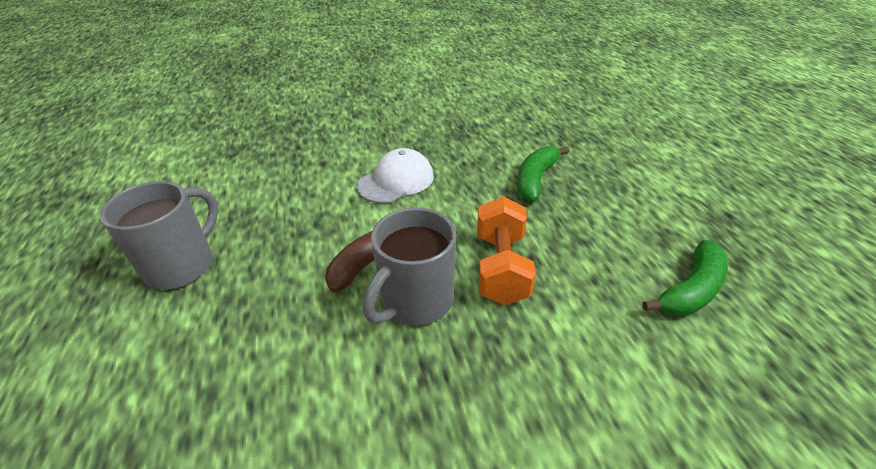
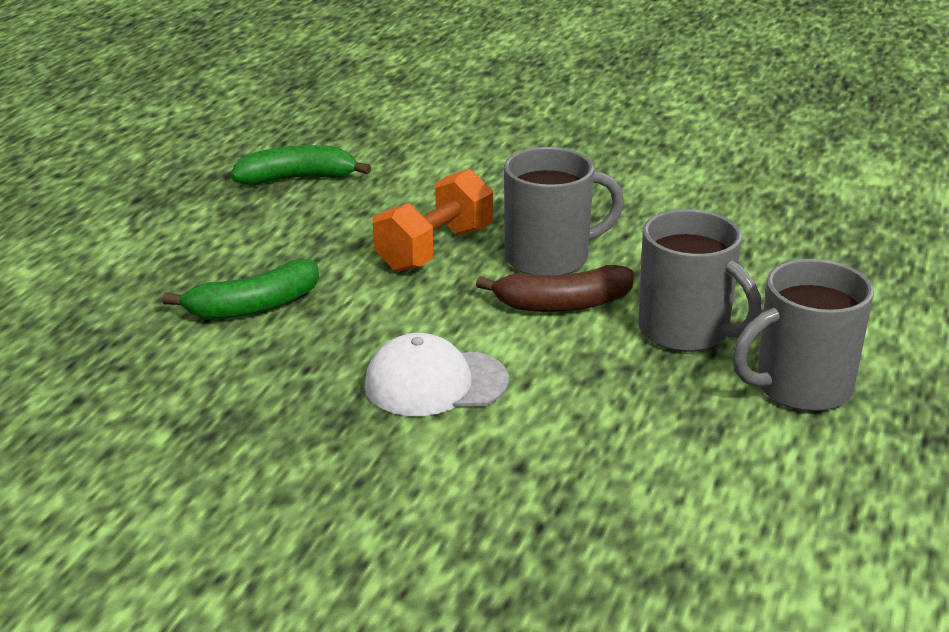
camera: 145 degrees left, 10 degrees down
none -> grey mug [638,209,762,352]

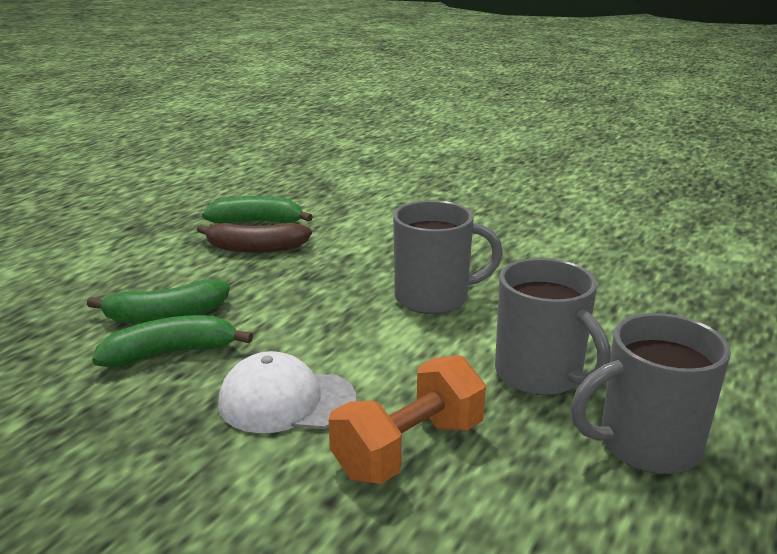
camera: 10 degrees right, 5 degrees down
orange dumbbell [373,169,493,272] -> orange dumbbell moved to [329,355,486,484]
brown banana [476,265,634,312] -> brown banana moved to [197,223,312,253]
none -> green banana [92,315,253,368]

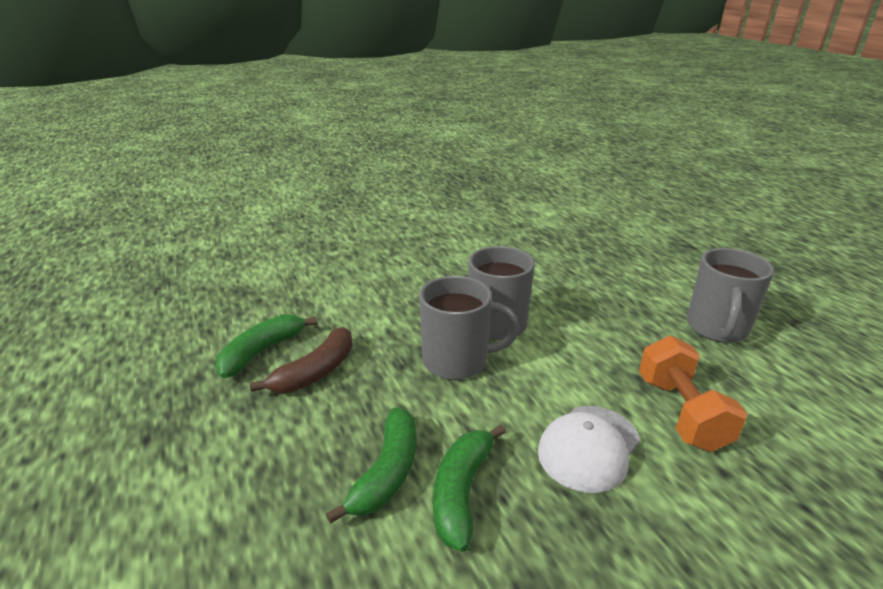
camera: 55 degrees left, 5 degrees up
grey mug [495,258,611,396] -> grey mug moved to [419,276,520,380]

